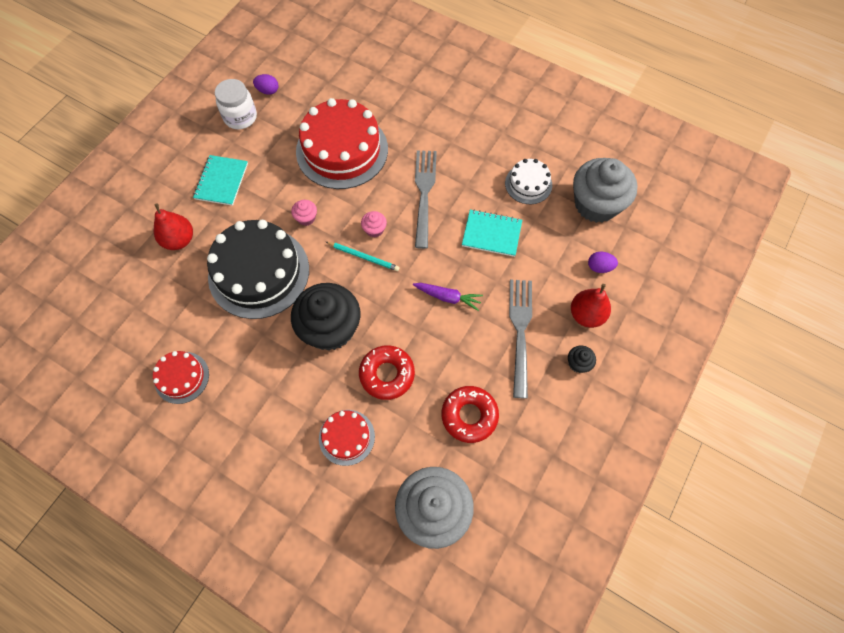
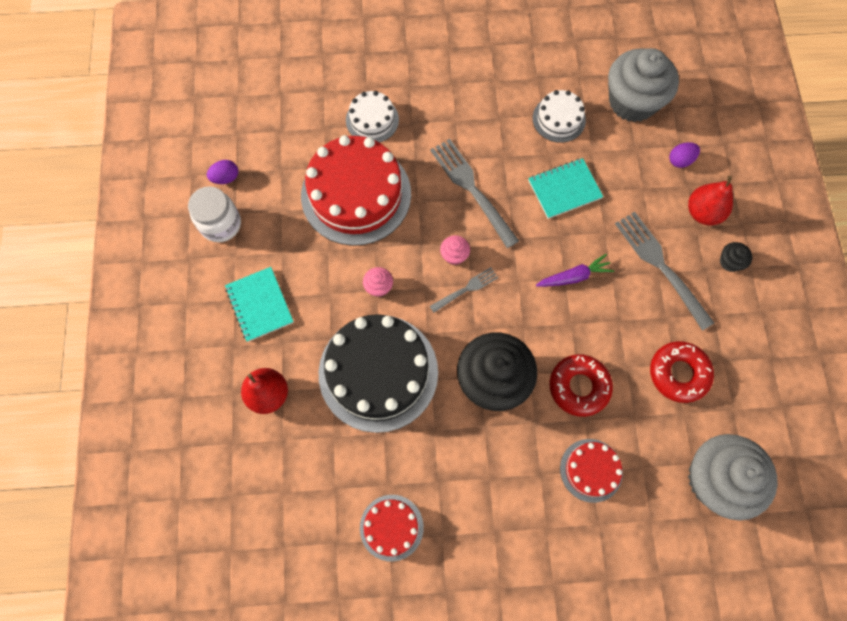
camera: 35 degrees left, 5 degrees up
turquoise pencil [326,242,400,271] -> grey fork [430,267,498,313]
none -> white cake [346,91,399,143]

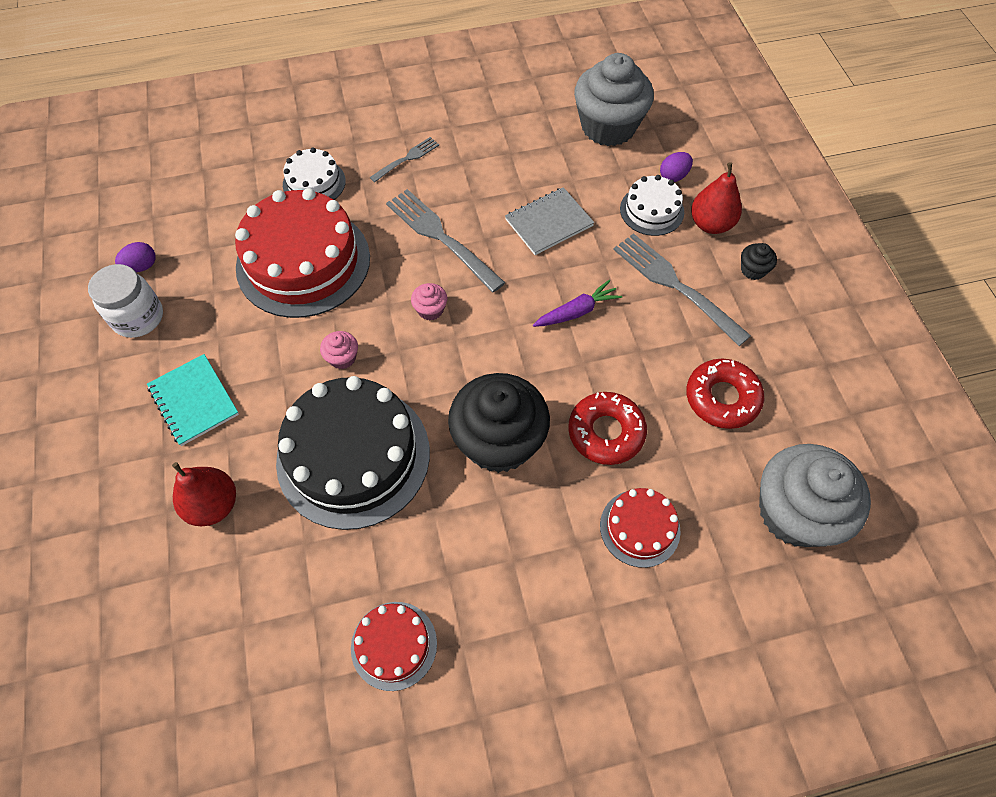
camera: 10 degrees left, 10 degrees down
grey fork [430,267,498,313] -> grey fork moved to [370,137,439,183]
turquoise notebook [528,158,603,219] -> grey notebook [505,187,594,255]
white cake [533,90,586,143] -> white cake moved to [620,175,684,236]

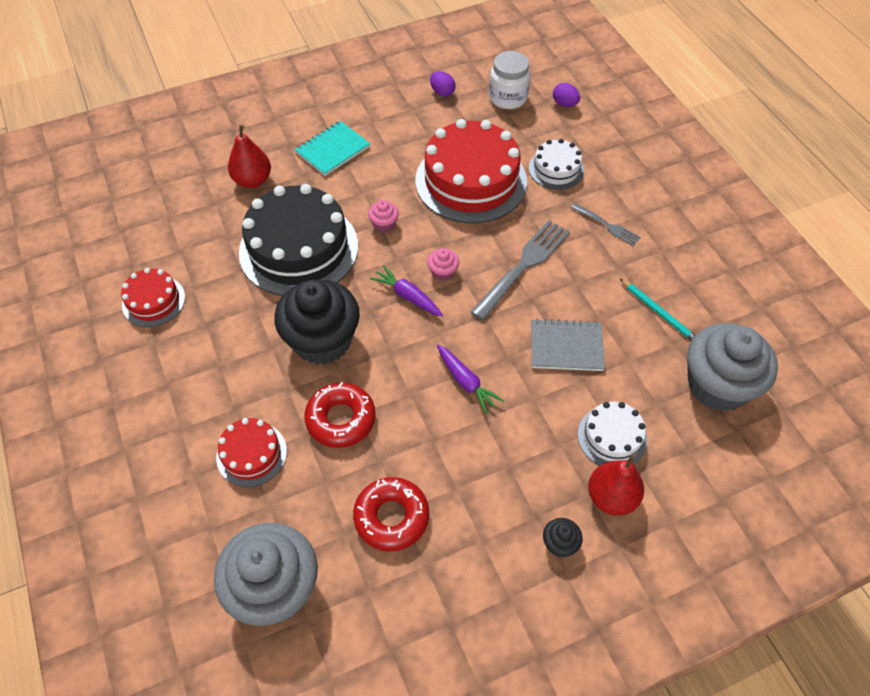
camera: 80 degrees right, 5 degrees down
white jar [88,264,163,338] -> white jar moved to [489,51,531,109]
grey notebook [505,187,594,255] -> grey notebook turned 45 degrees counterclockwise [531,319,605,371]
grey fork [613,233,751,346] -> none
purple egg [660,152,693,182] -> purple egg moved to [553,83,580,107]
none -> purple carrot [370,265,443,316]
none -> turquoise pencil [620,279,696,341]

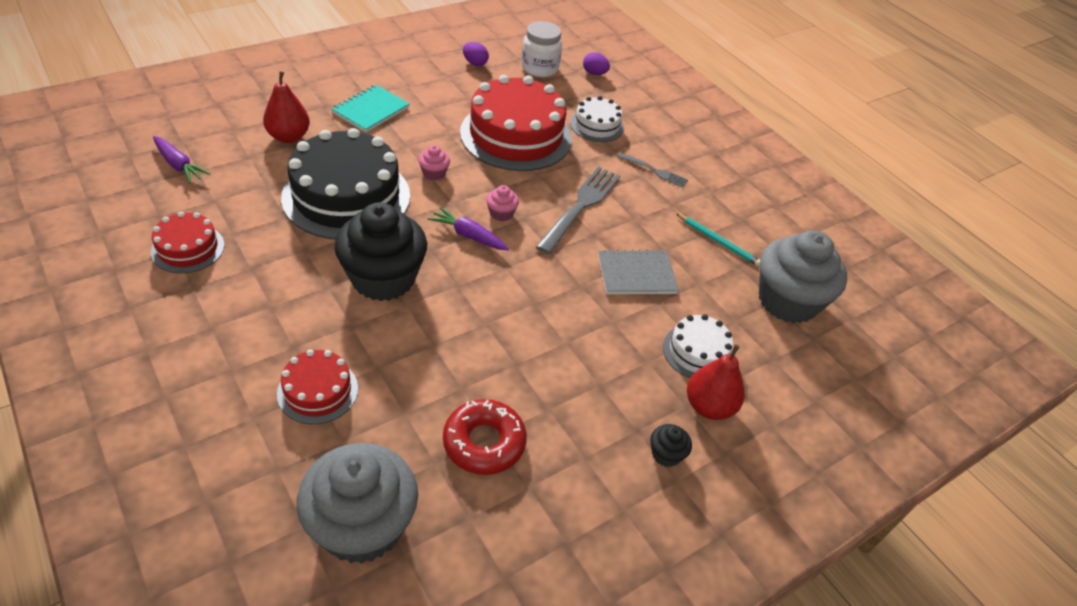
camera: 15 degrees left, 10 degrees down
red donut [304,382,376,448] -> none
purple carrot [437,345,504,414] -> purple carrot moved to [153,136,210,183]

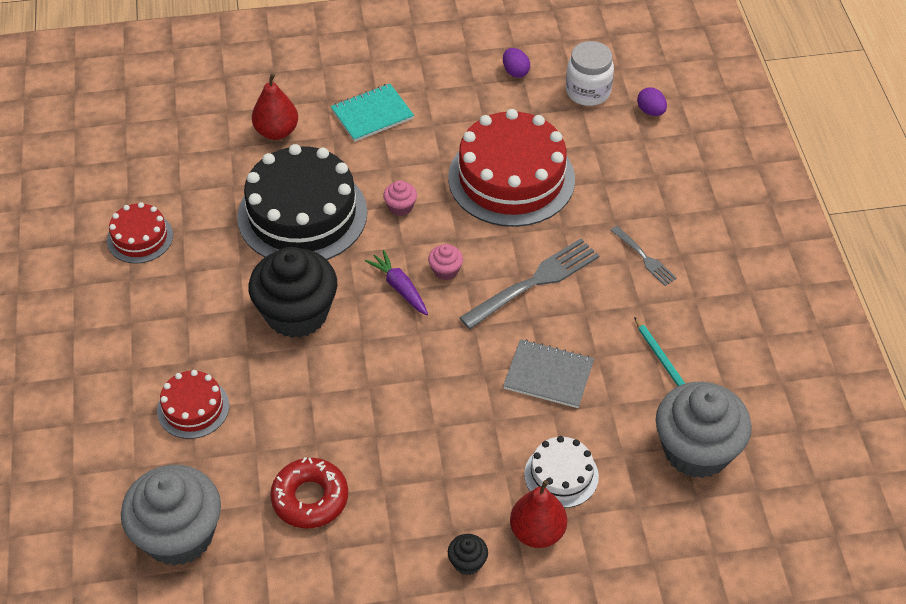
camera: 30 degrees right, 5 degrees up
purple carrot [153,136,210,183] -> none
white cake [570,96,624,142] -> none

